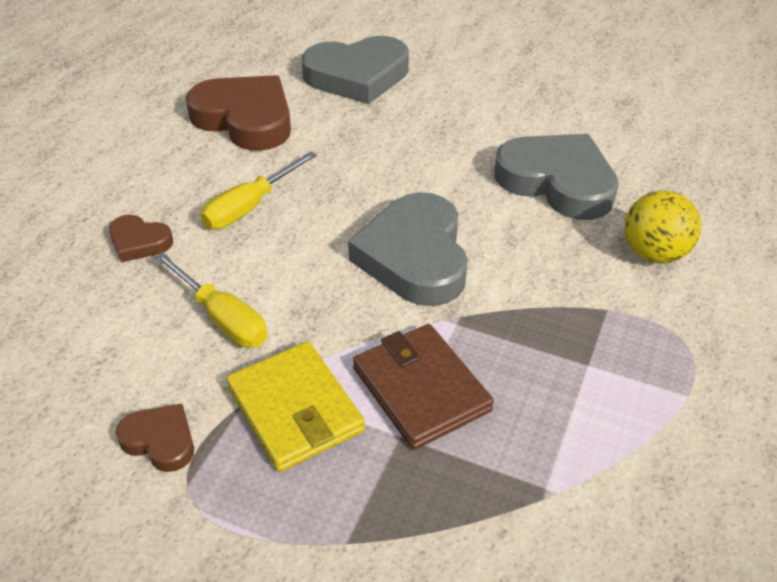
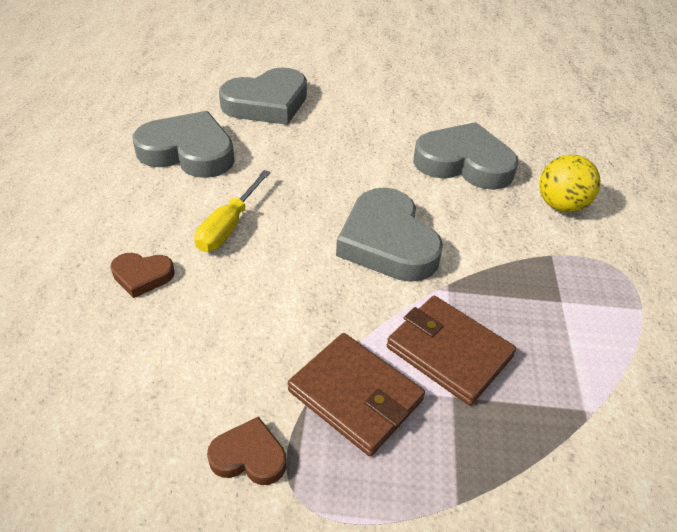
camera: 20 degrees left, 0 degrees up
yellow screwdriver [155,252,267,348] -> none
brown heart [185,75,291,150] -> grey heart [132,111,235,178]
yellow wallet [226,341,365,472] -> brown wallet [288,333,425,456]

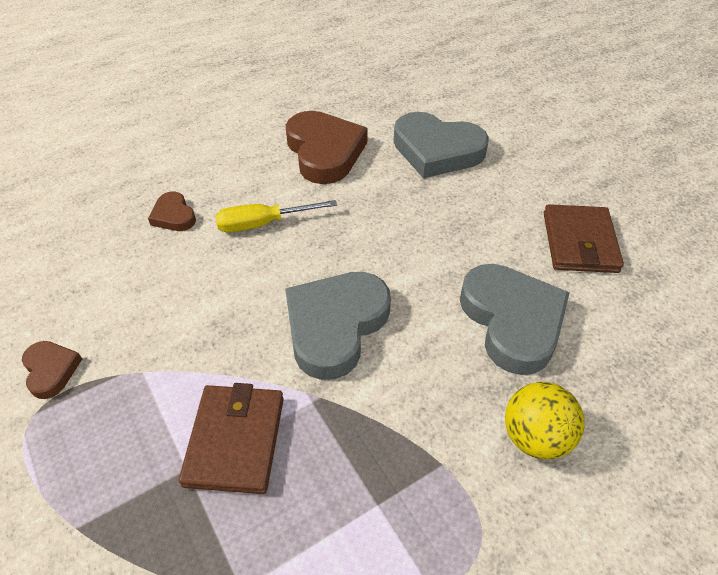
camera: 55 degrees right, 5 degrees up
grey heart [132,111,235,178] -> brown heart [286,111,368,184]
brown wallet [288,333,425,456] -> brown wallet moved to [544,204,624,273]

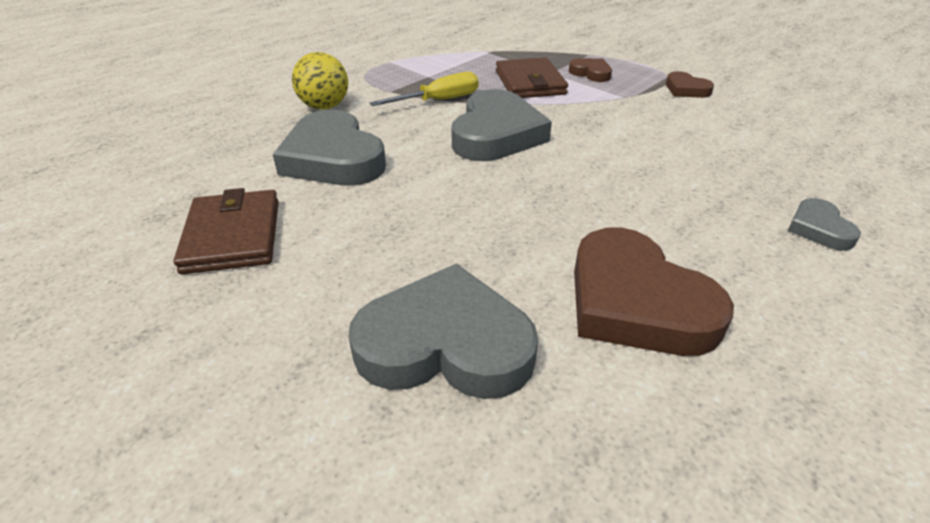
camera: 165 degrees right, 10 degrees down
brown heart [148,192,196,231] -> brown heart moved to [569,58,612,82]
yellow screwdriver [215,200,337,232] -> yellow screwdriver moved to [370,72,479,106]
none -> grey heart [788,198,861,251]

